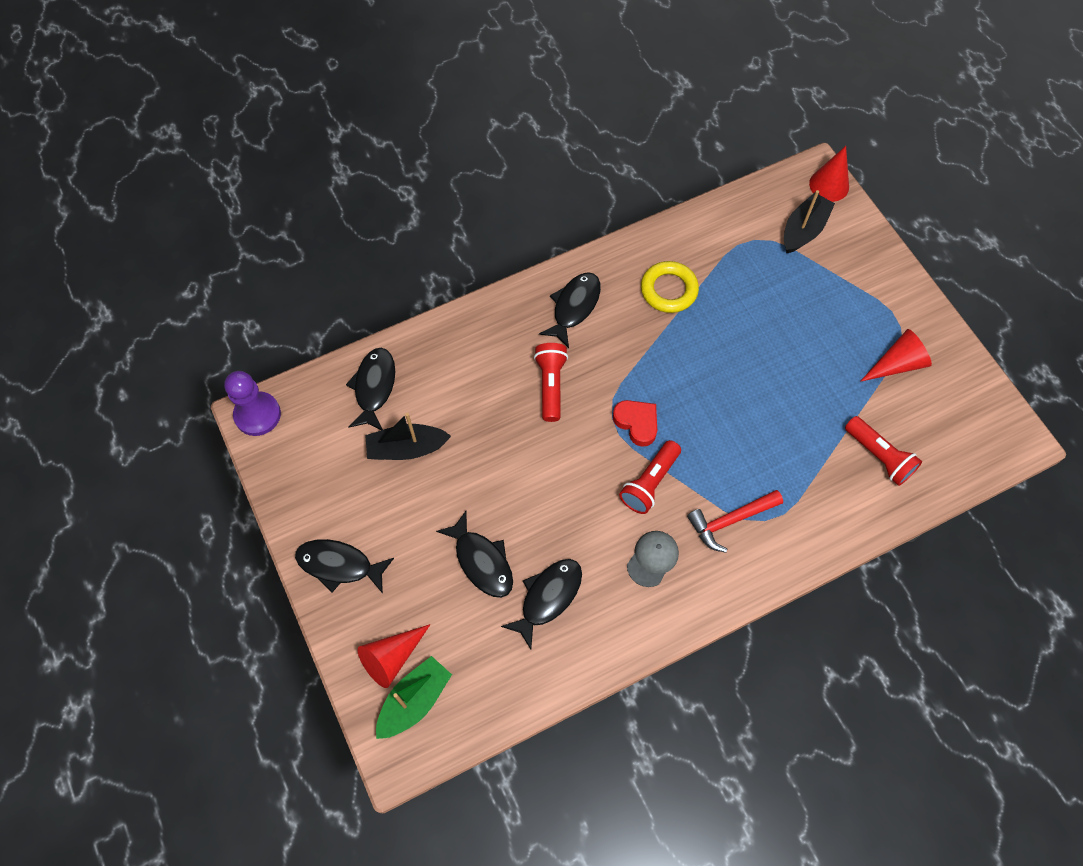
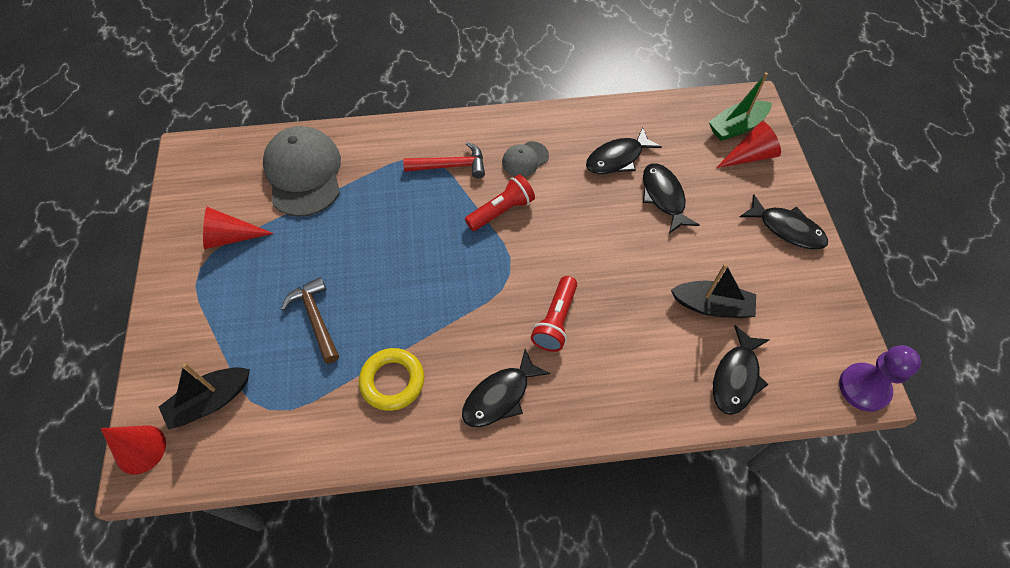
camera: 160 degrees left, 5 degrees down
red heart [613,400,657,447] -> none
red flashlight [845,416,922,486] -> grey cap [263,126,341,217]
none -> brown hammer [281,277,339,364]

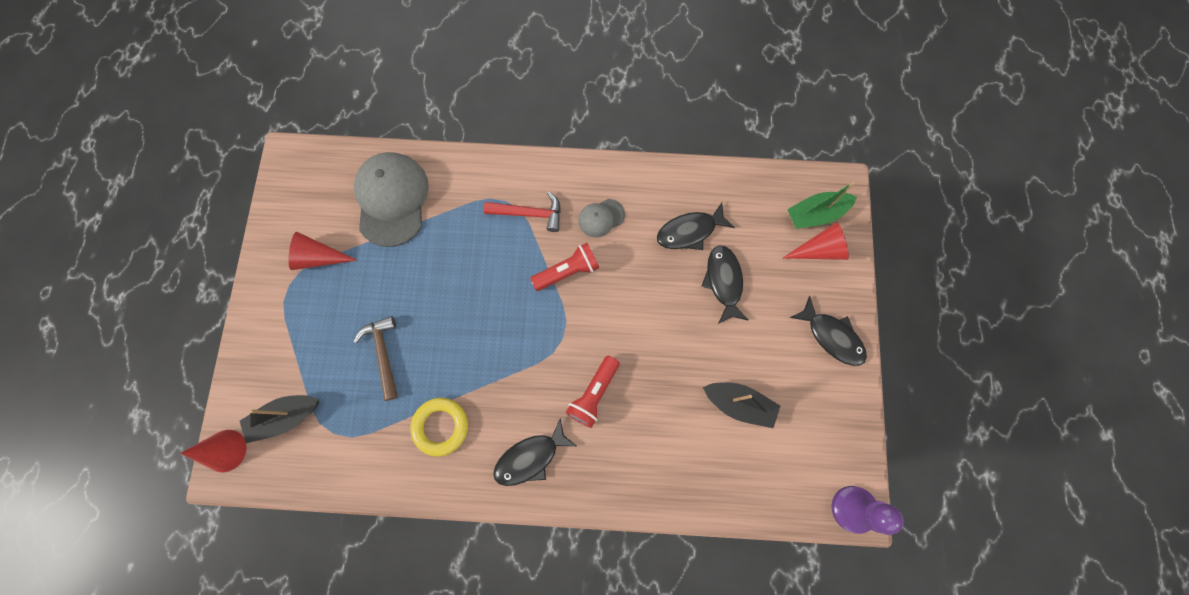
camera: 10 degrees right, 15 degrees up
black fish [713,325,770,415] -> none

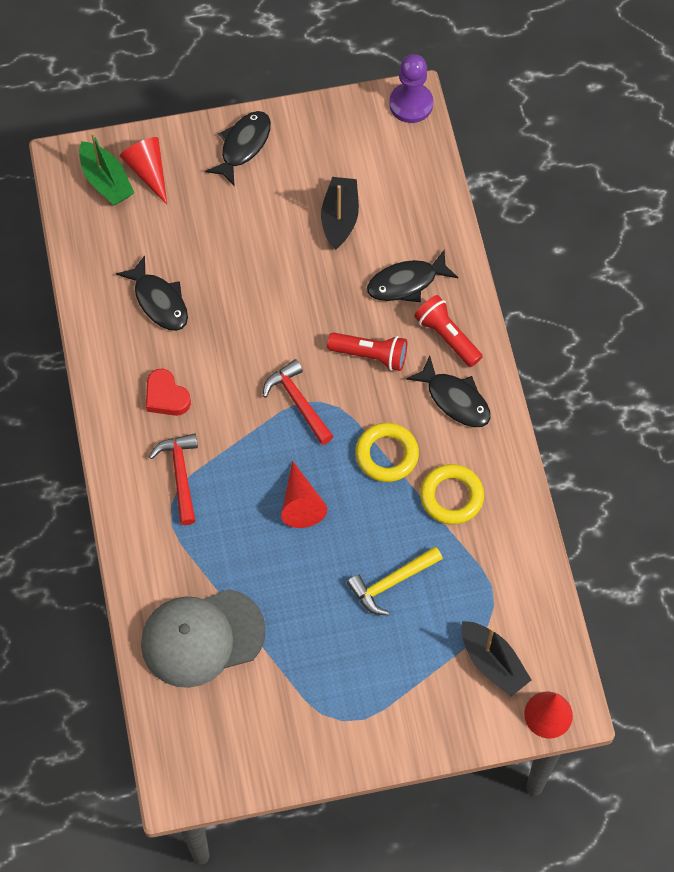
camera: 105 degrees left, 10 degrees down
red cone [288,231,357,270] -> red cone moved to [281,461,327,528]
brown hammer [353,316,398,401] -> yellow hammer [347,546,443,615]
red flashlight [530,243,599,291] -> red flashlight moved to [414,295,483,367]
grey cap [578,199,625,238] -> red heart [146,369,191,416]
black fish [702,245,749,324] -> black fish moved to [367,250,458,302]
none -> red hammer [263,359,334,445]
none -> yellow ring [355,423,419,482]

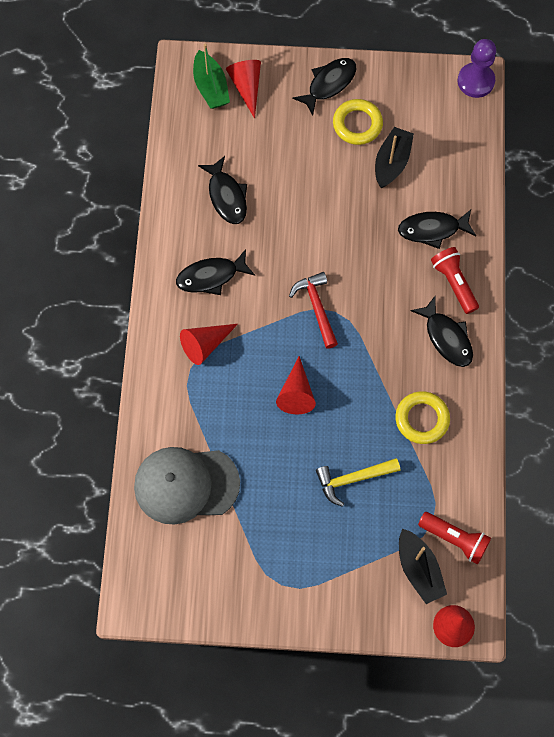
camera: 15 degrees right, 5 degrees up
red heart [146,369,191,416] -> black fish [176,249,255,295]
red hammer [149,433,198,525] -> red cone [180,324,238,365]
red flashlight [327,332,407,371] -> red flashlight moved to [418,512,491,564]
yellow ring [355,423,419,482] -> yellow ring moved to [333,99,383,145]

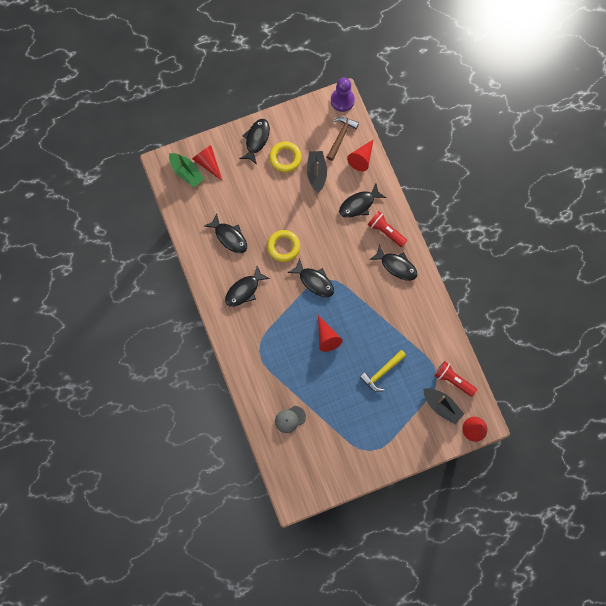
camera: 25 degrees left, 5 degrees up
grey cap [134,447,240,525] -> grey cap [275,406,306,433], size x0.49
red cone [180,324,238,365] -> red cone moved to [347,139,374,171]
red hammer [289,272,338,349] -> black fish [288,258,334,297]
yellow ring [395,391,450,444] -> yellow ring moved to [267,230,300,262]
red flashlight [418,512,491,564] -> red flashlight turned 150 degrees counterclockwise [434,361,477,397]
none -> brown hammer [327,117,359,161]

